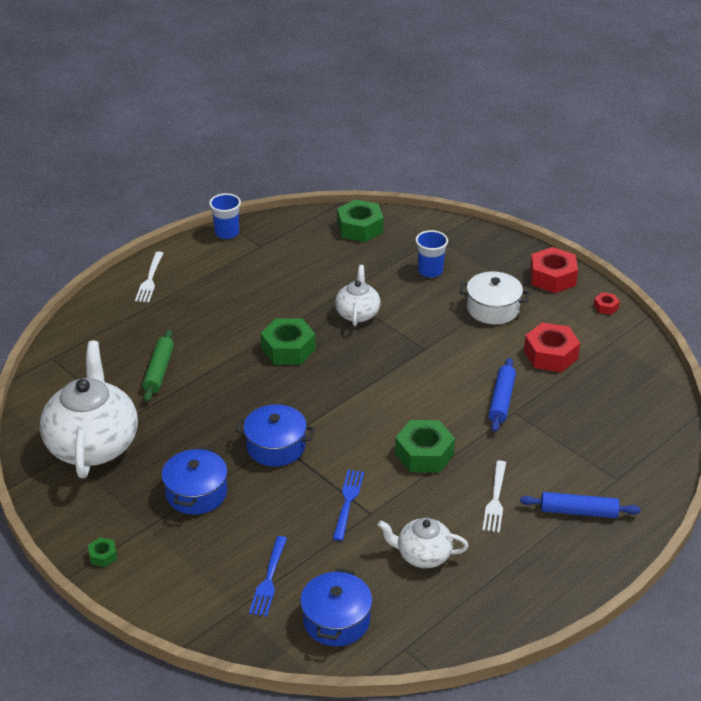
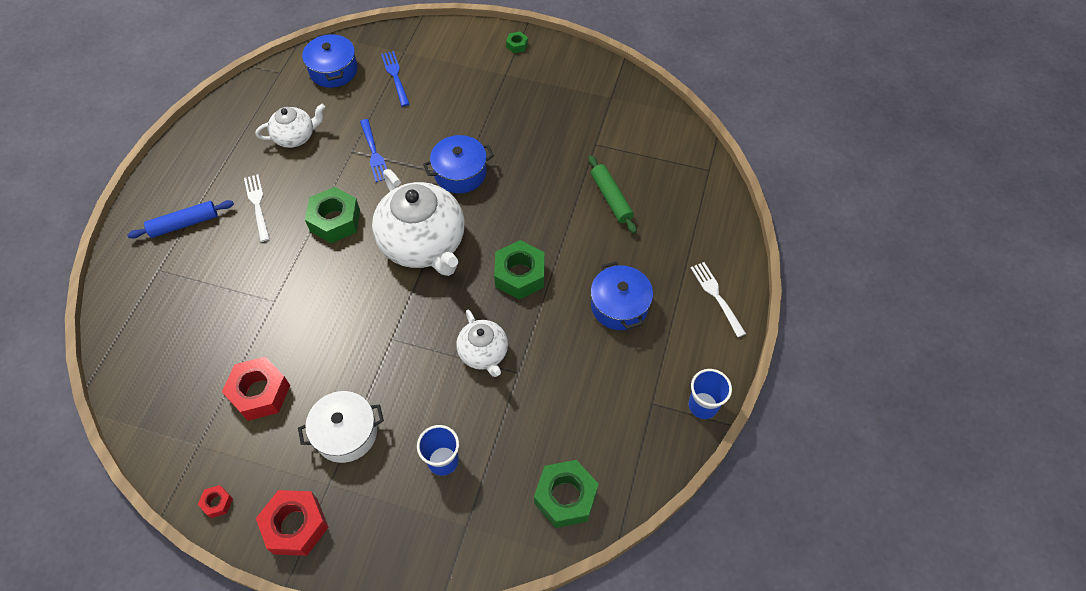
camera: 150 degrees right, 20 degrees up
white teapot [40,341,138,478] -> white teapot moved to [372,169,465,276]
blue pot [162,447,227,515] -> blue pot moved to [591,261,653,330]
blue rolling pin [488,358,516,432] -> none

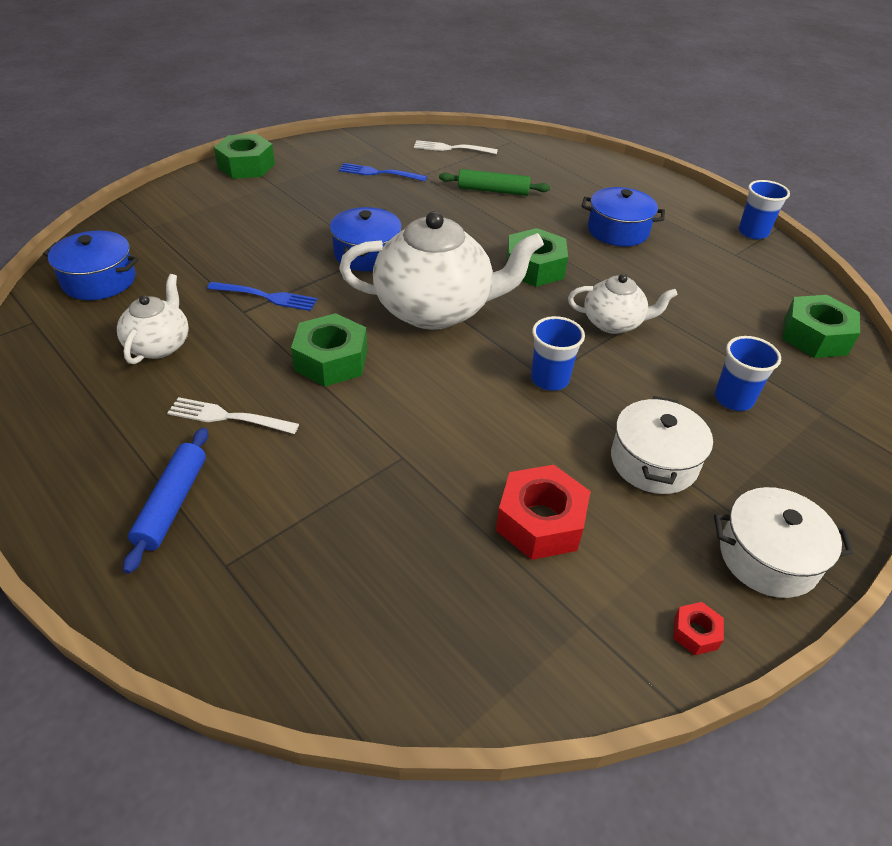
camera: 60 degrees left, 15 degrees down
red nut [256,490,328,556] -> white pot [714,487,853,598]
blue fork [381,51,409,107] -> blue fork moved to [339,163,427,181]
green nut [506,32,528,53] -> green nut [214,134,275,179], size x2.11
white fork [691,262,746,337] -> white fork moved to [414,140,498,154]
none -> blue cup [531,316,585,391]

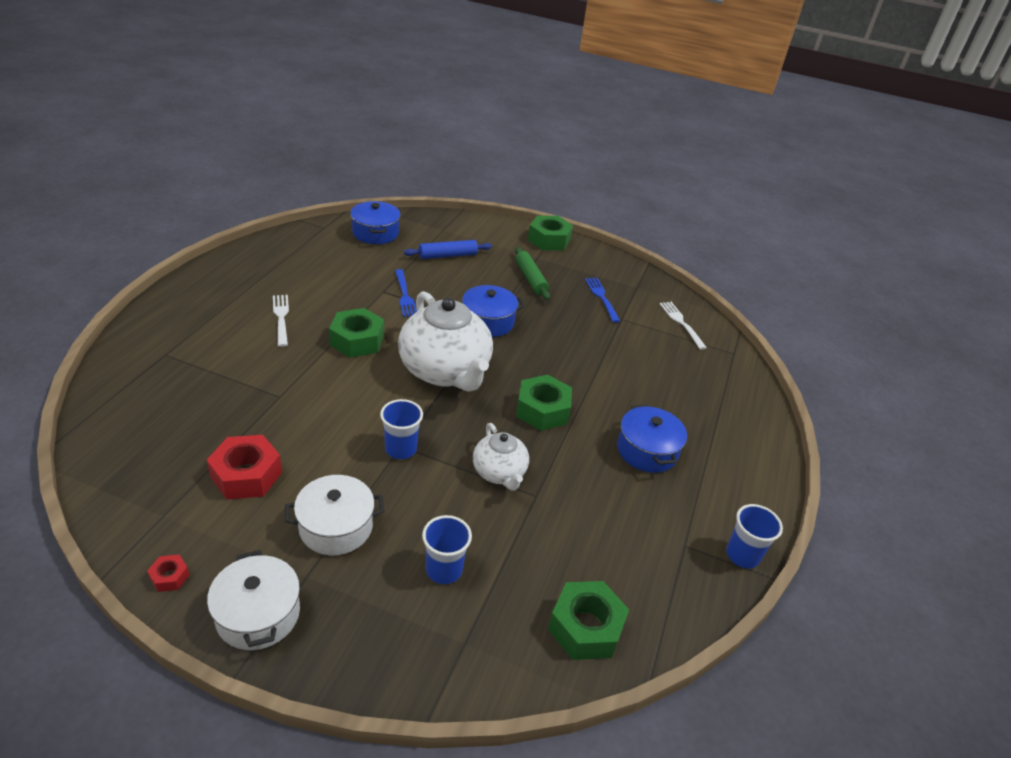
camera: 60 degrees right, 5 degrees down
white teapot [117,274,189,364] -> none
blue rolling pin [123,428,208,574] -> blue rolling pin moved to [404,240,492,259]
green rolling pin [439,169,550,196] -> green rolling pin moved to [515,247,550,300]

